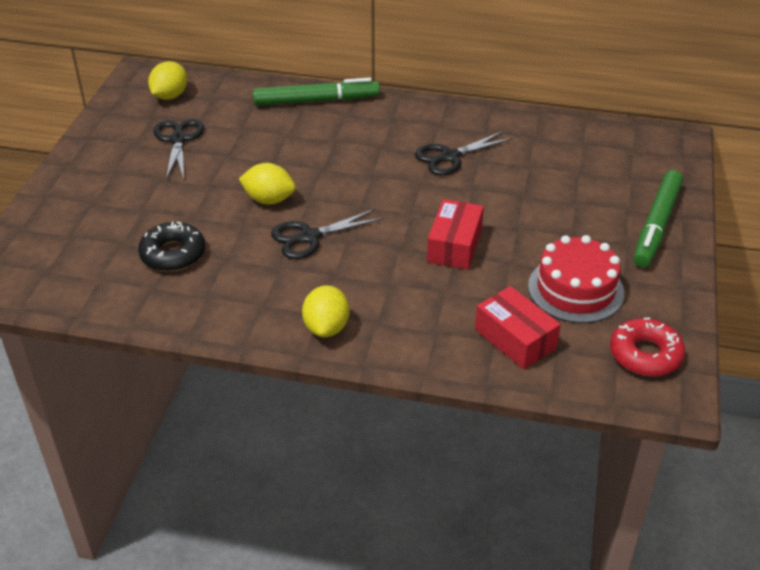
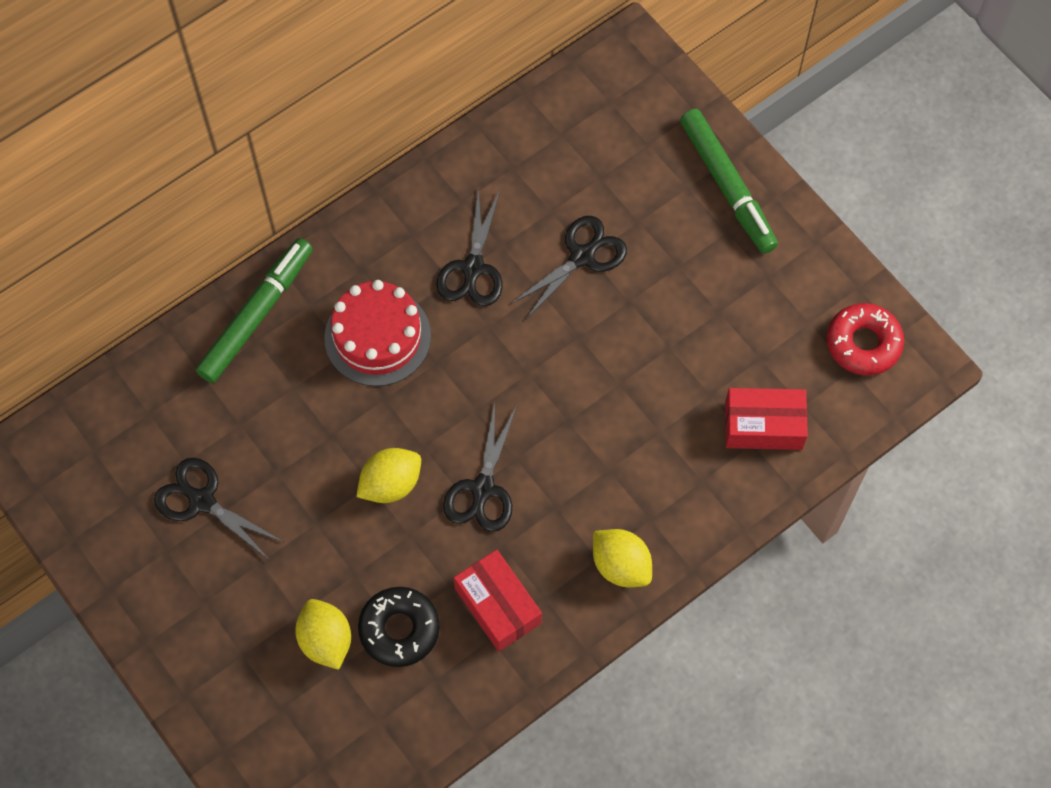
camera: 50 degrees left, 25 degrees up
yellow lemon [148,61,188,100] -> yellow lemon moved to [295,599,351,670]
red box [427,199,484,270] -> red box moved to [454,550,542,652]
red cake [528,235,624,323] -> red cake moved to [324,280,431,386]
none -> black scissors [510,216,627,319]

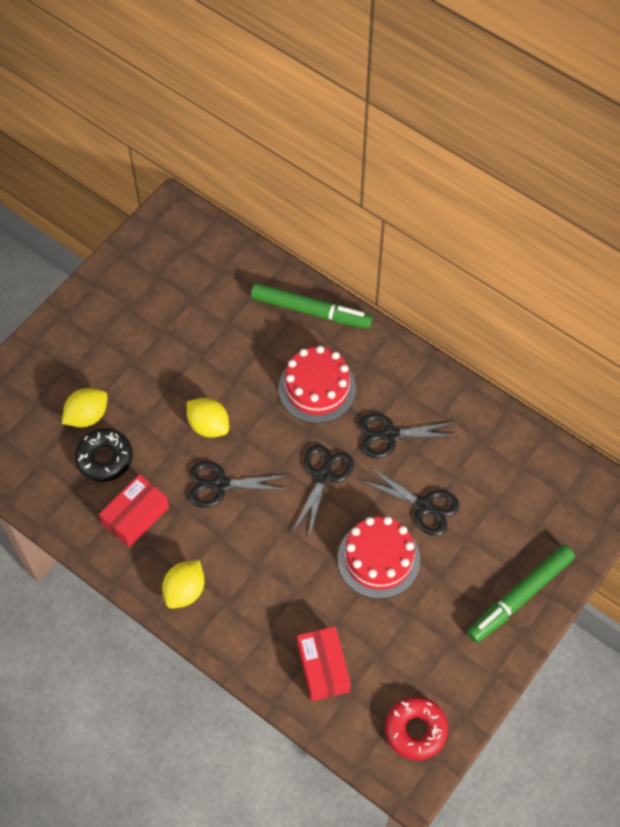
camera: 75 degrees right, 5 degrees down
black scissors [154,458,283,559] -> black scissors moved to [293,445,354,537]
none -> red cake [338,517,420,599]

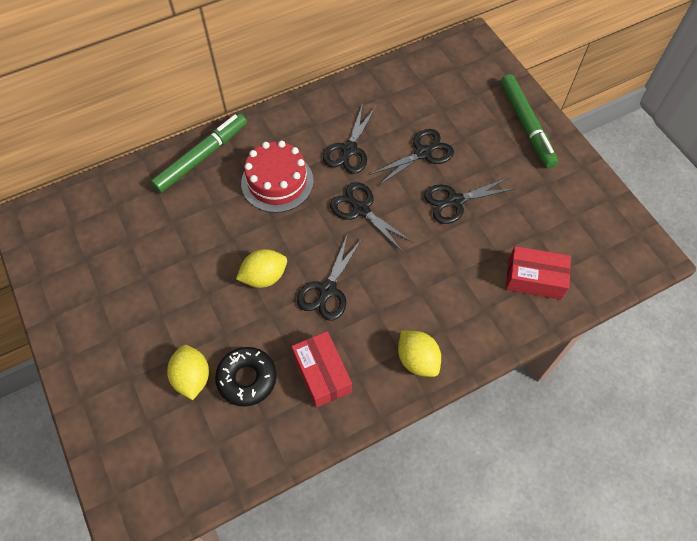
camera: 65 degrees left, 0 degrees up
red cake [338,517,420,599] -> black scissors [424,177,516,224]
red donut [385,697,449,760] -> none

